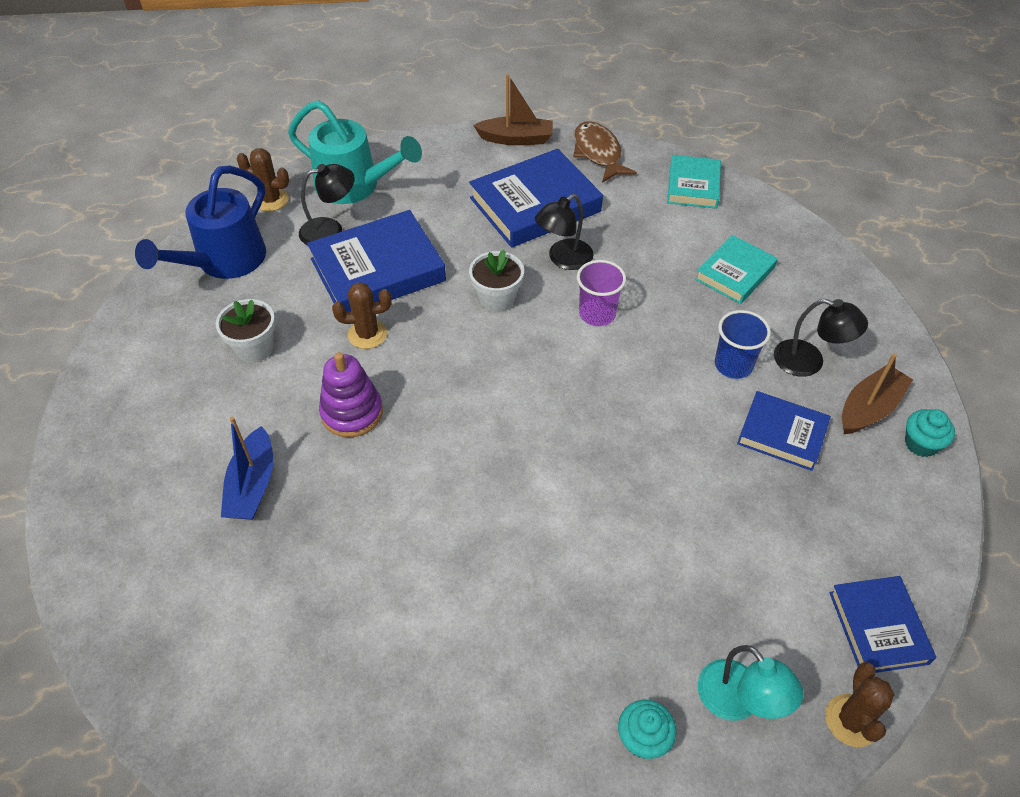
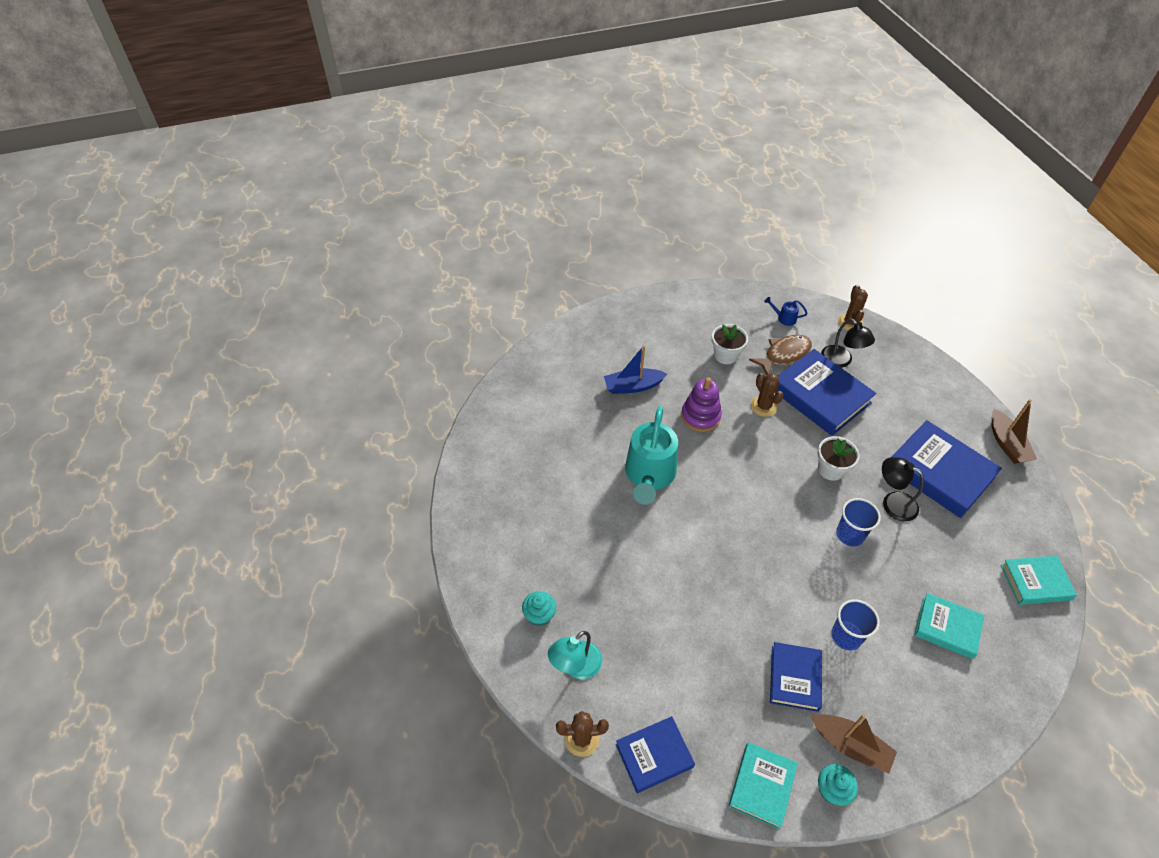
camera: 75 degrees right, 0 degrees up
blue watering can [135,165,266,279] -> blue watering can [764,297,808,326], size x0.41
turquoise watering can [288,100,422,204] -> turquoise watering can moved to [625,406,678,505]
brown fish [573,121,637,183] -> brown fish moved to [749,335,812,375]
purple cup [577,260,626,326] -> blue cup [836,498,881,547]
black lamp [774,299,868,377] -> none
none -> turquoise book [728,742,798,829]

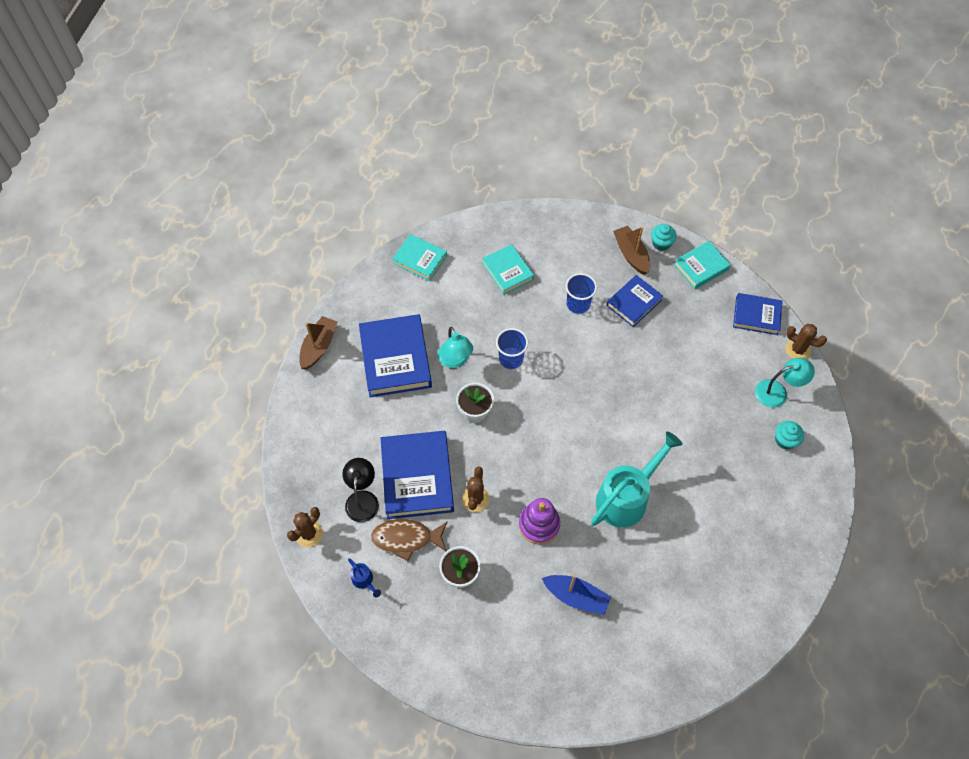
camera: 145 degrees left, 10 degrees up
black lamp [882,457,924,522] -> turquoise lamp [438,327,473,368]

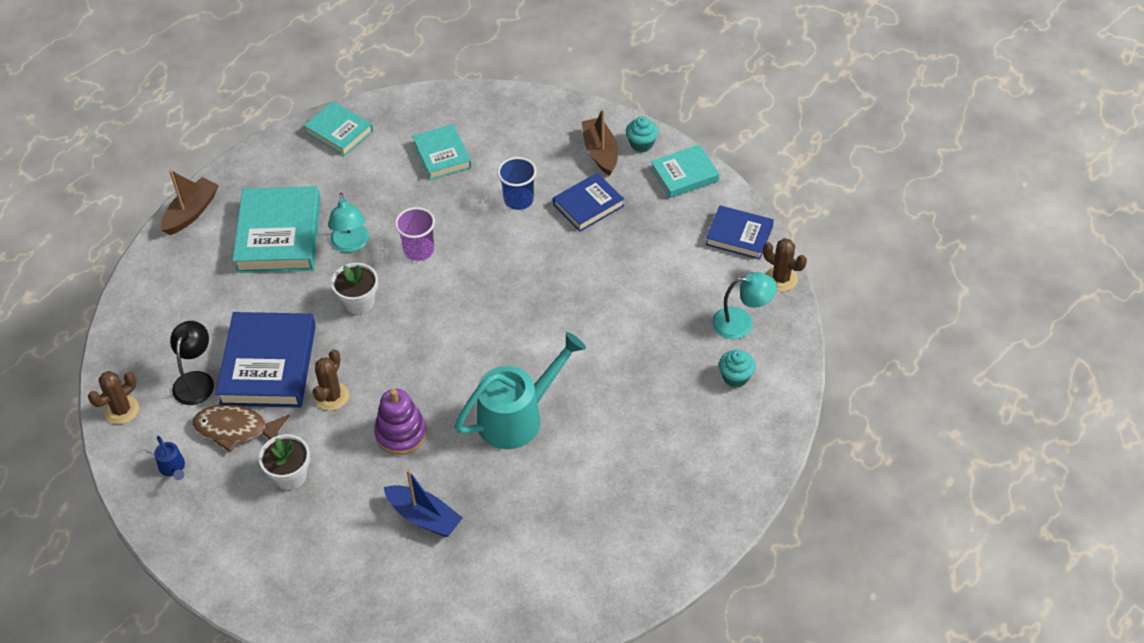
camera: 10 degrees right, 10 degrees down
blue book [359,314,432,397] -> turquoise book [232,186,321,273]
blue cup [496,328,528,369] -> purple cup [395,207,435,261]

